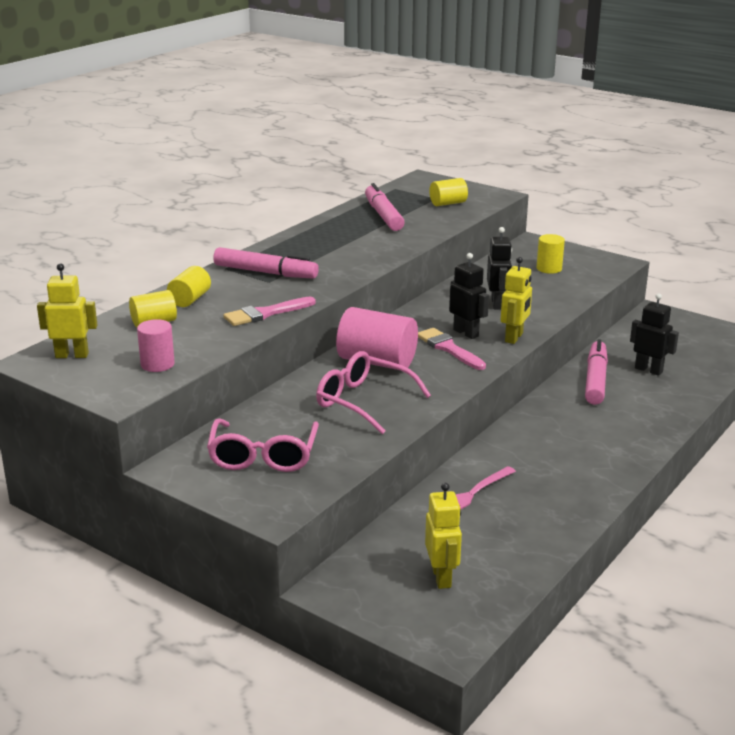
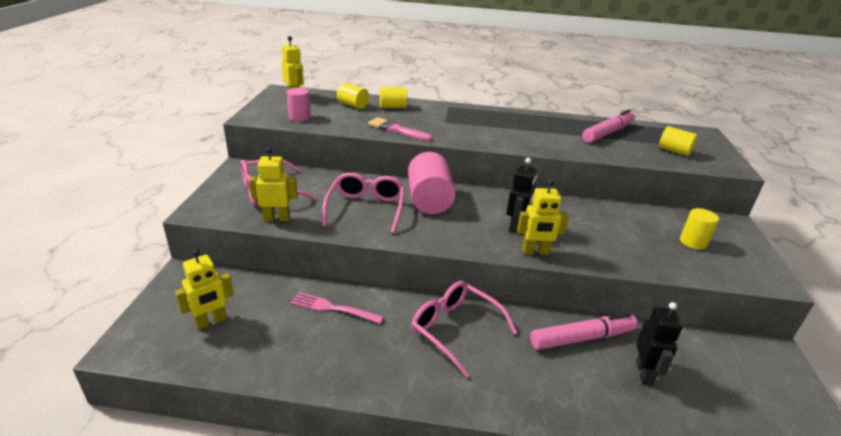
camera: 60 degrees right, 5 degrees up
pink marker [213,247,319,279] -> none
pink brush [418,328,486,370] -> none
black robot [487,227,512,310] -> none
none -> yellow robot [249,147,298,221]
none -> pink glasses [411,281,518,378]

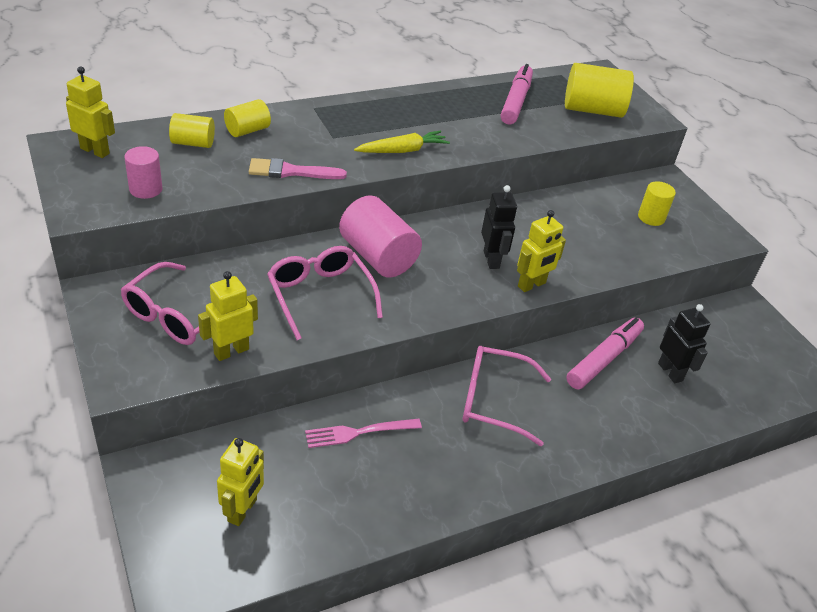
camera: 35 degrees left, 10 degrees up
yellow cylinder [659,126,698,156] -> yellow cylinder [565,63,634,118], size x1.75
none -> yellow carrot [354,131,450,153]

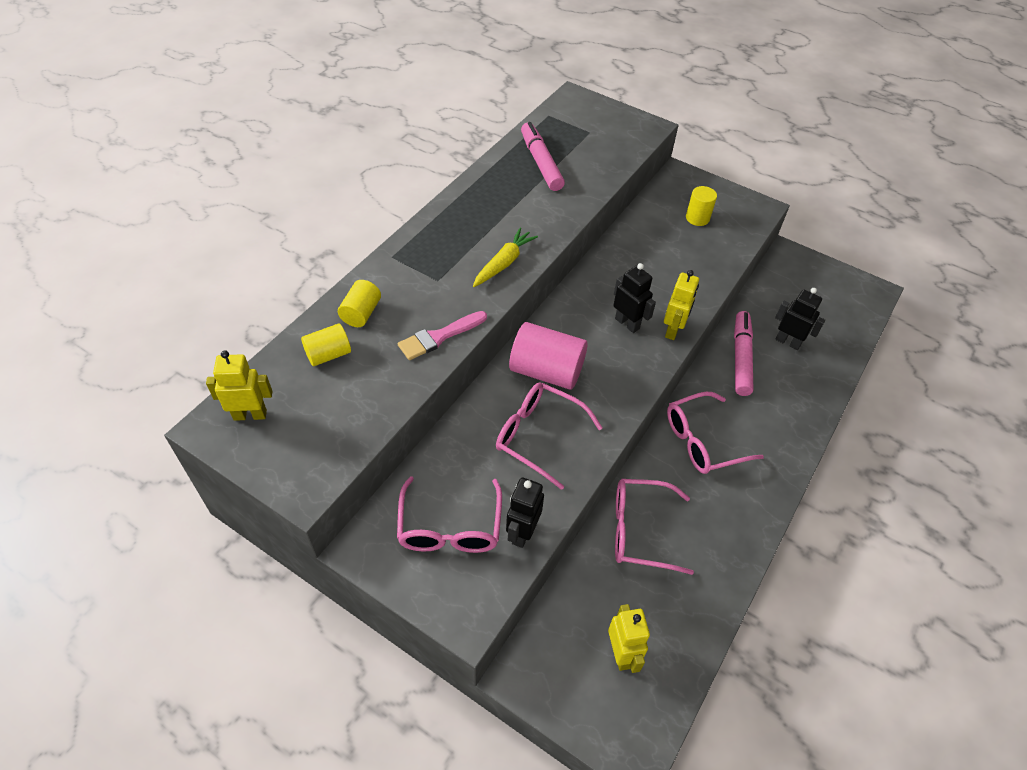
camera: 30 degrees left, 10 degrees up
pink cylinder [124,146,162,199] -> none
yellow robot [198,271,258,361] -> black robot [506,478,544,548]
pink fork [305,418,422,448] -> pink glasses [615,479,694,575]
yellow cylinder [565,63,634,118] -> none

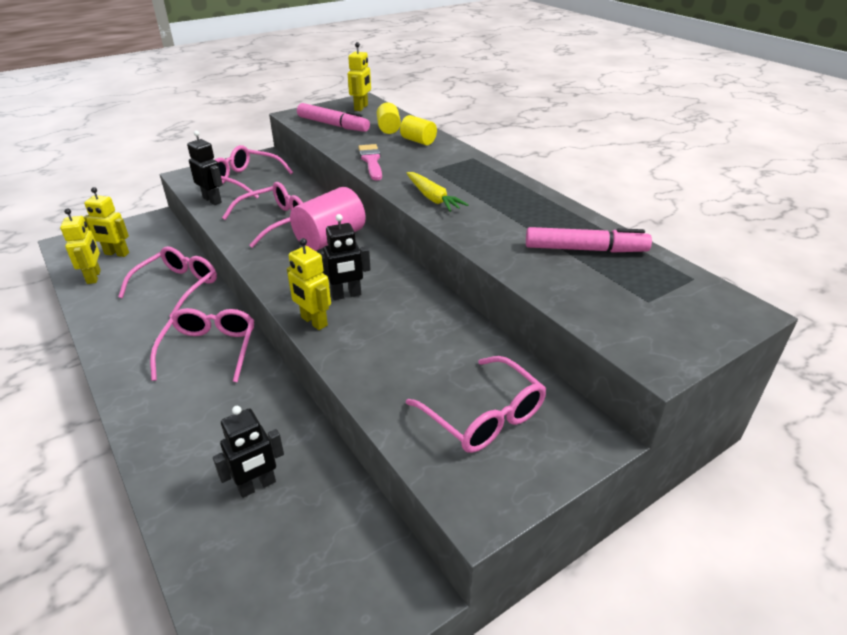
camera: 115 degrees right, 15 degrees down
yellow cylinder [686,186,717,226] -> pink glasses [406,356,547,453]
pink marker [734,311,754,396] -> pink marker moved to [297,103,370,132]
none -> yellow robot [60,208,101,284]

